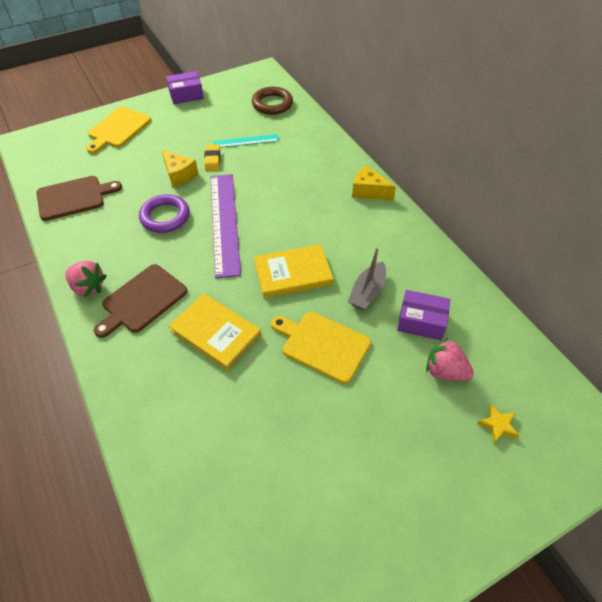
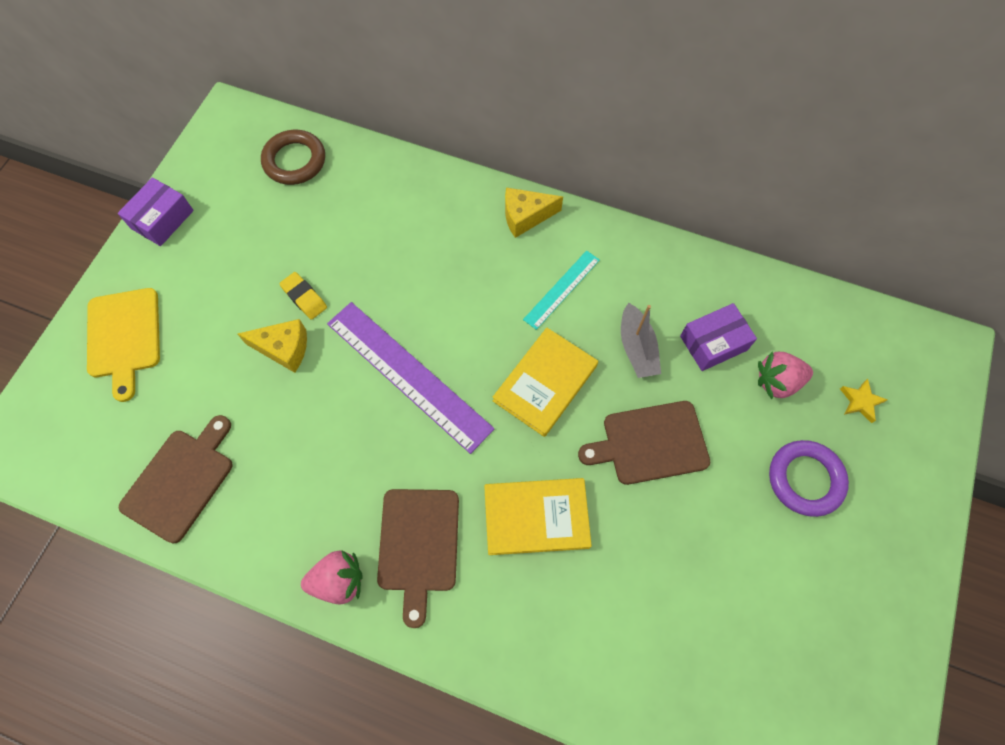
camera: 40 degrees left, 15 degrees up
purple ring [139,194,190,233] -> purple ring moved to [769,440,849,517]
turquoise ruler [213,134,279,148] -> turquoise ruler moved to [523,250,600,330]
yellow cutting board [271,312,371,384] -> brown cutting board [578,401,710,485]

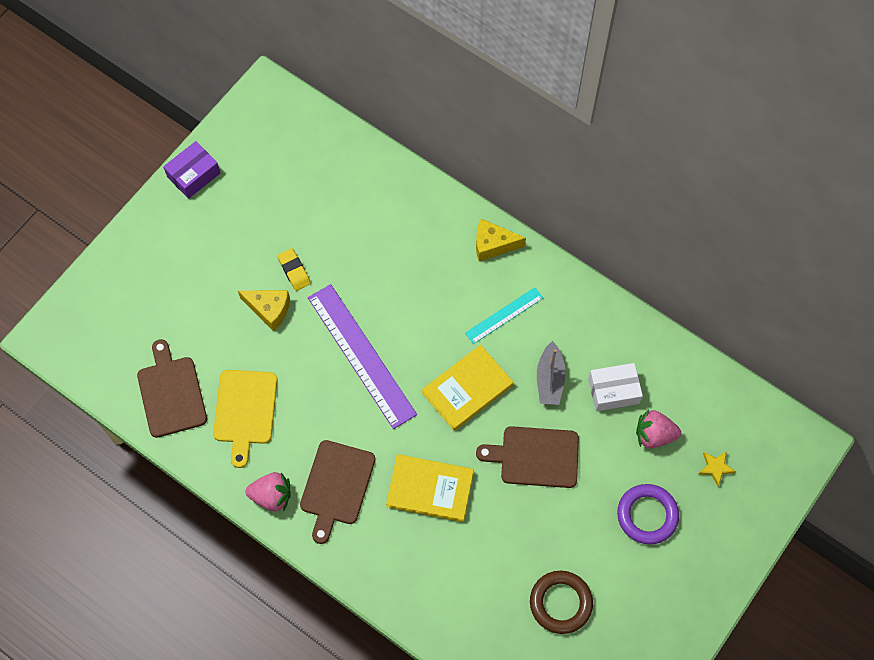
camera: 15 degrees right, 0 degrees up
yellow cutting board [87,288,160,402] -> yellow cutting board moved to [213,370,277,468]
brown cutting board [119,415,232,543] -> brown cutting board turned 60 degrees counterclockwise [137,339,207,438]
brown ring [261,130,325,185] -> brown ring moved to [530,571,593,634]
purple box [680,303,757,371] -> white box [588,363,643,411]

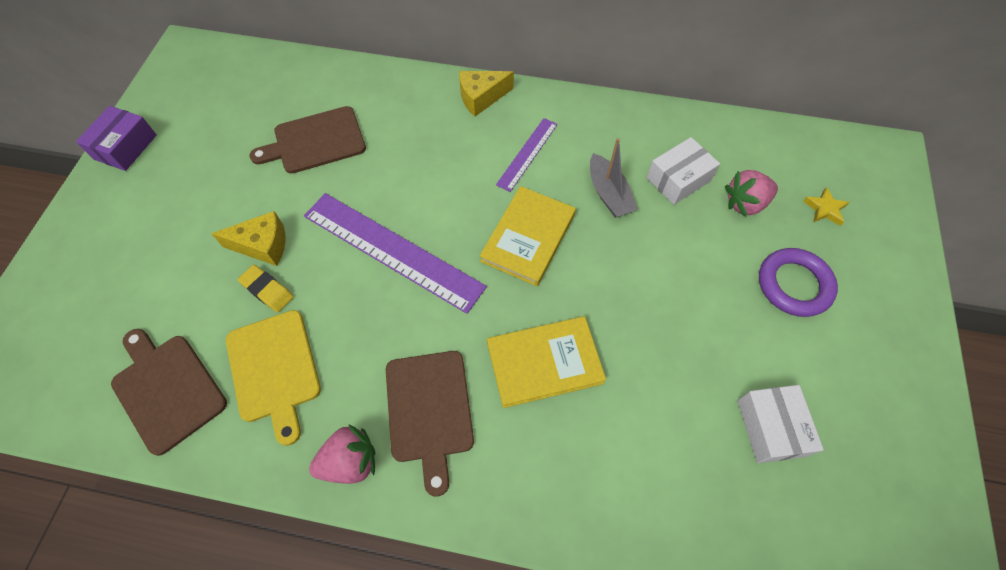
camera: 25 degrees left, 5 degrees down
yellow eraser [277,248,311,291] -> yellow eraser moved to [238,265,294,313]
turquoise ruler [465,287,543,344] -> purple ruler [496,118,558,192]
brown cutting board [476,426,579,488] -> brown cutting board moved to [250,106,366,174]
brown ring [530,571,593,634] -> white box [737,385,824,463]

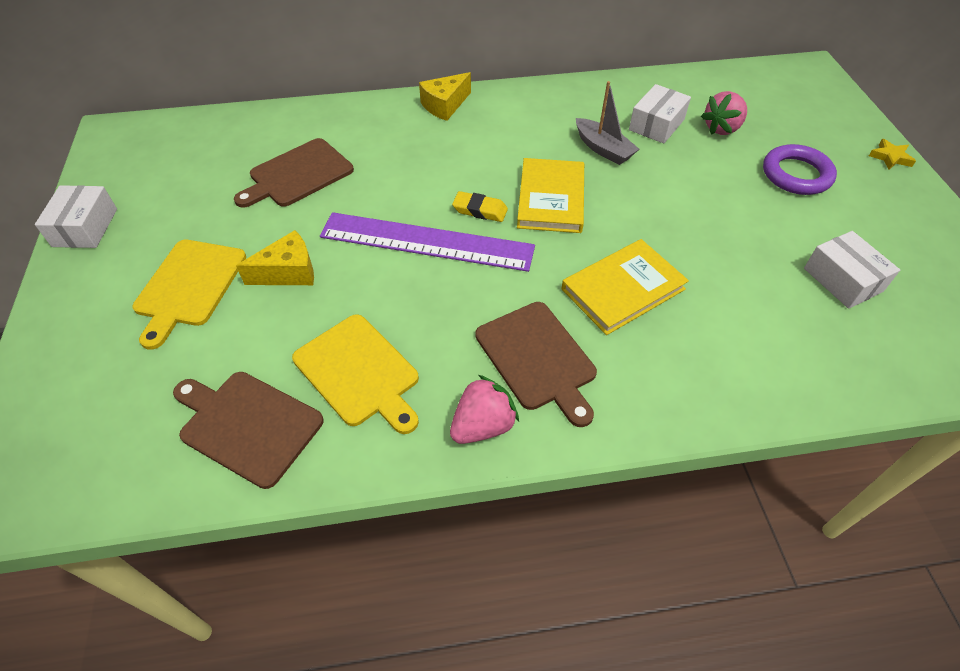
camera: 20 degrees left, 10 degrees down
purple box [76,106,157,171] -> white box [35,185,117,248]
yellow eraser [238,265,294,313] -> yellow eraser moved to [452,191,508,222]
purple ruler [496,118,558,192] -> none
yellow star [803,187,850,226] -> yellow star moved to [869,139,916,170]
none -> yellow cutting board [132,240,246,350]

